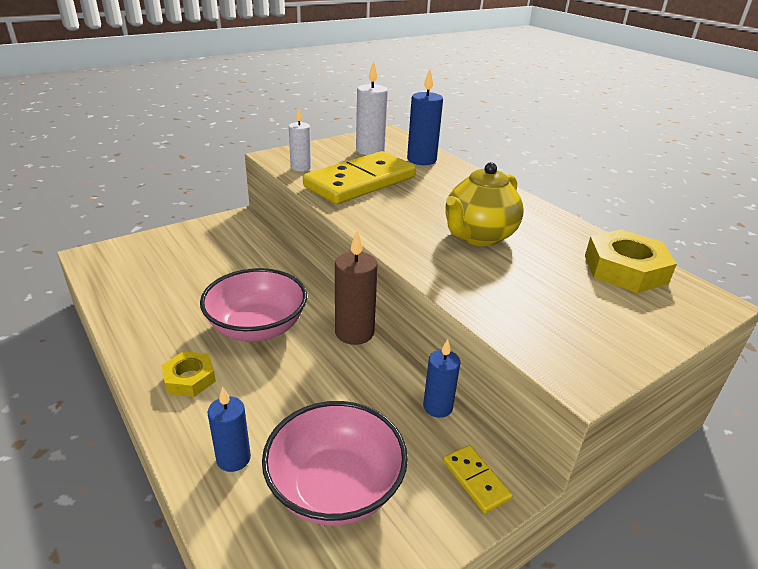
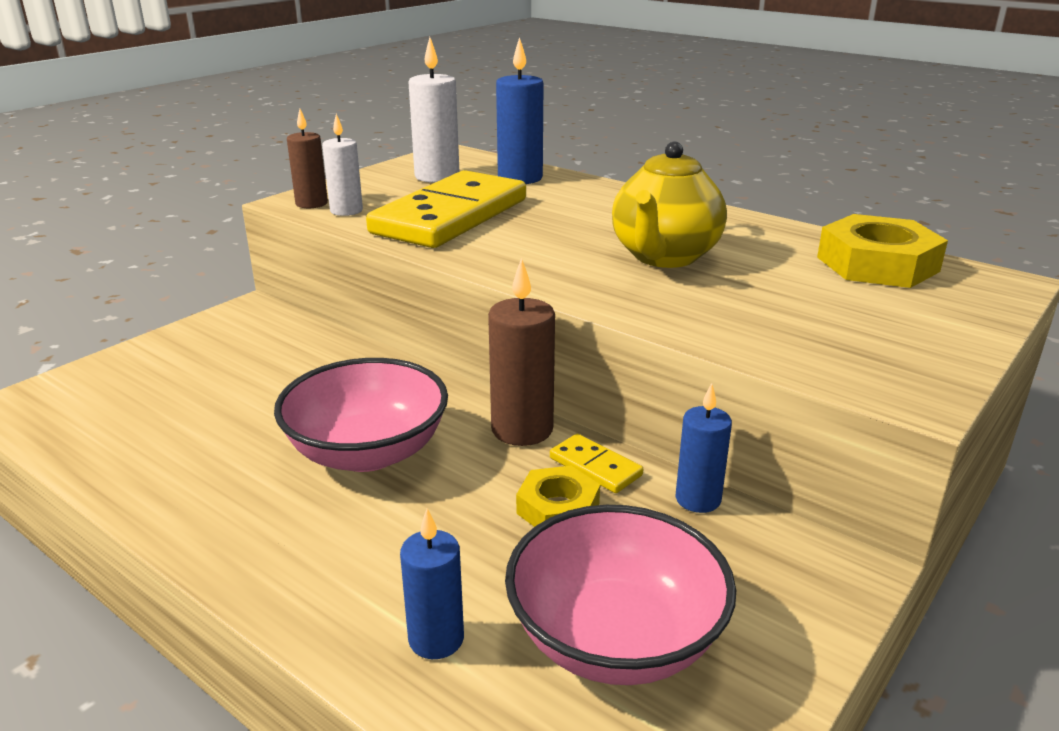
camera: 15 degrees left, 5 degrees down
yellow nut [162,351,216,397] -> yellow nut moved to [516,466,600,527]
yellow domino [443,445,512,513] -> yellow domino moved to [550,434,643,493]
none -> brown candle [287,109,328,208]

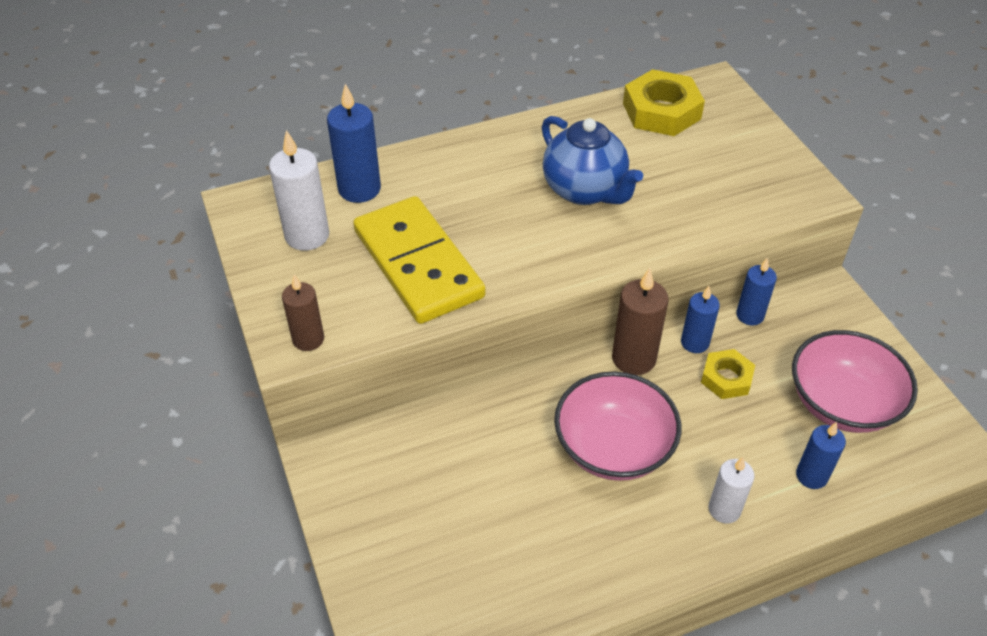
camera: 60 degrees left, 20 degrees up
white candle [322,114,363,216] -> white candle moved to [708,457,755,523]
yellow domino [550,434,643,493] -> blue candle [681,286,720,353]
yellow teapot [612,142,727,268] -> blue teapot [542,116,643,205]

